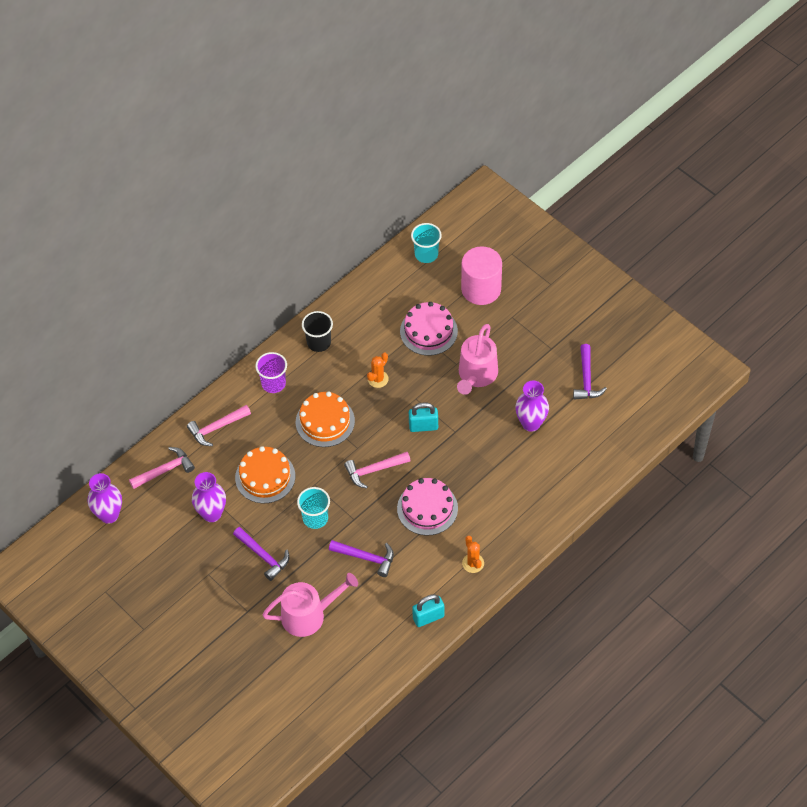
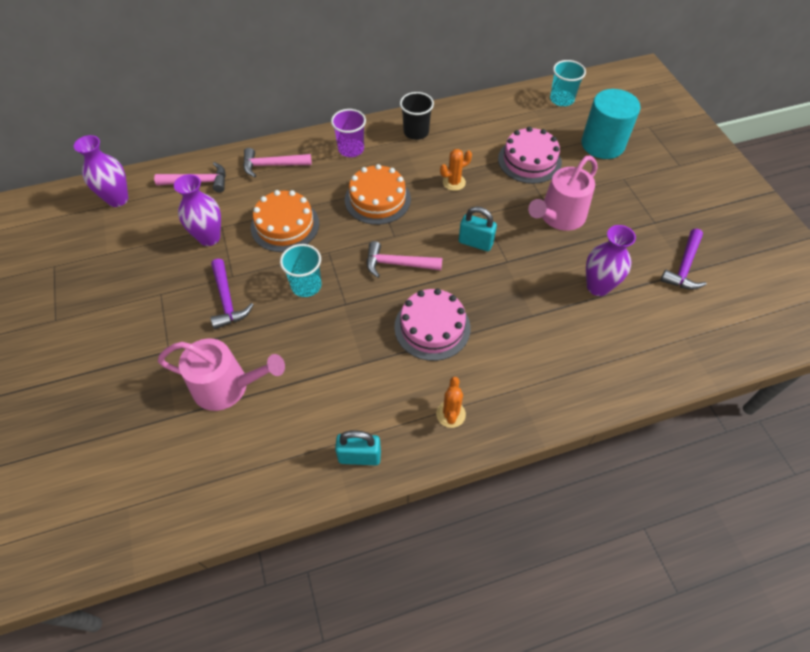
camera: 25 degrees right, 0 degrees up
purple hammer [329,540,394,577] -> none
pink cylinder [461,246,502,305] -> turquoise cylinder [581,89,641,159]

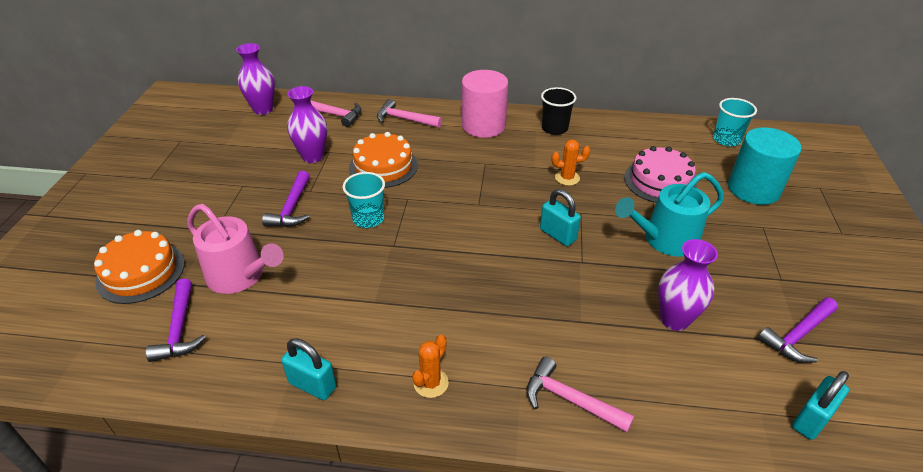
camera: 25 degrees right, 15 degrees down
purple cup [331,109,366,157] -> pink cylinder [462,70,508,138]
orange cake [345,164,411,225] -> orange cake moved to [94,230,185,304]
pink hammer [367,241,442,278] -> pink hammer moved to [526,357,634,433]
pink cake [394,288,471,361] -> none
pink watering can [528,155,597,231] -> turquoise watering can [615,172,724,256]
none -> purple hammer [146,278,206,362]
none -> turquoise padlock [792,371,849,440]

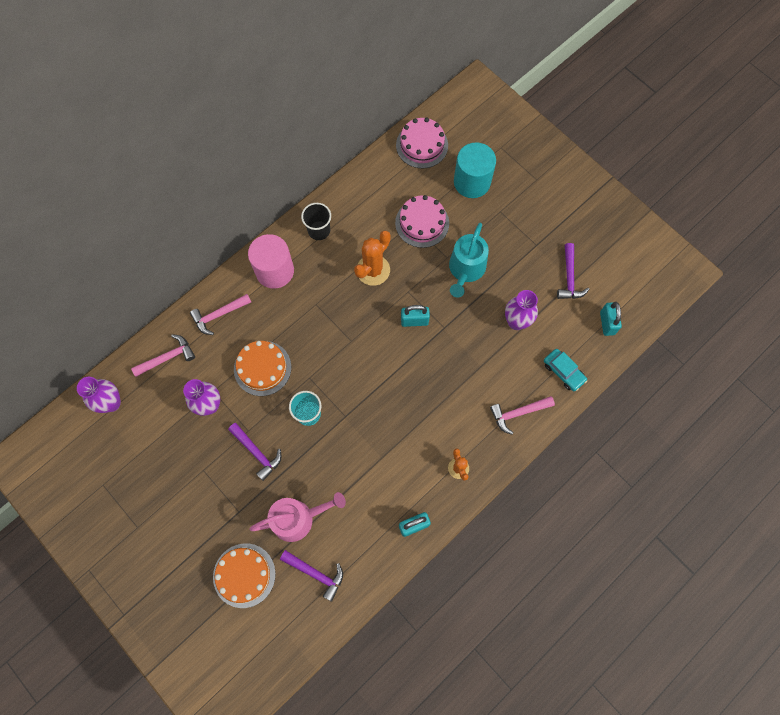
camera: 50 degrees left, 30 degrees up
orange cactus [552,139,590,186] -> orange cactus [354,231,391,286], size x1.73
turquoise cup [713,98,757,146] -> pink cake [396,118,448,168]
none -> turquoise car [544,349,587,391]

